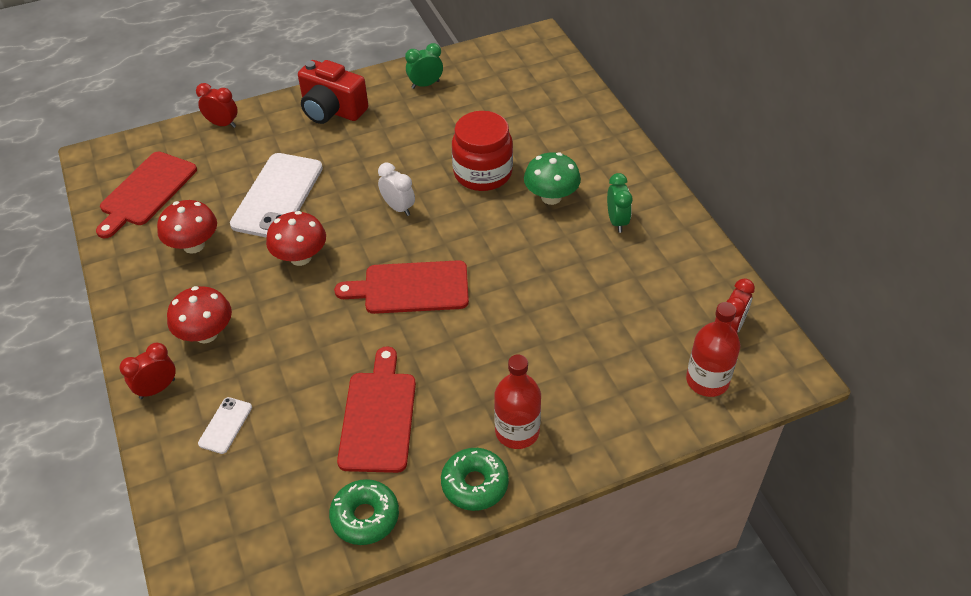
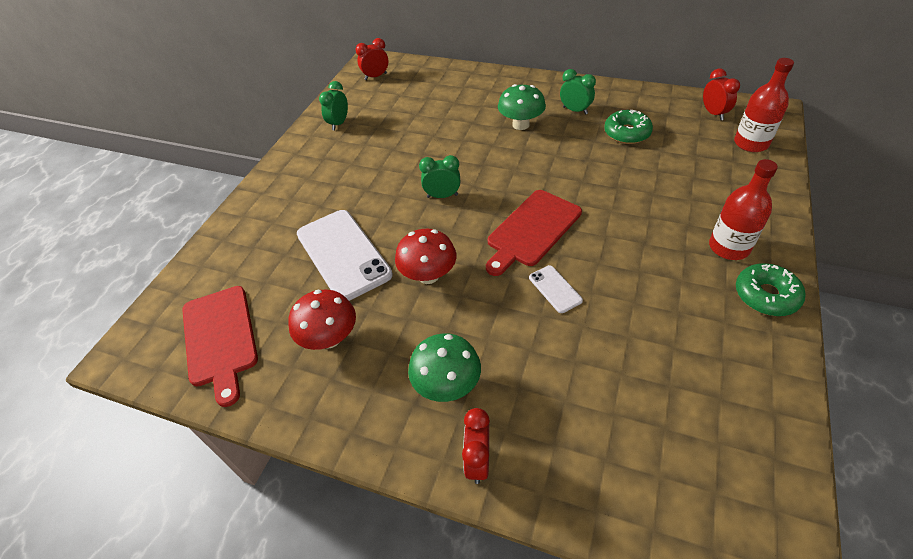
camera: 45 degrees left, 0 degrees up
red mushroom [167,286,232,343] -> green mushroom [408,334,481,402]
red clock [196,83,238,128] -> red clock moved to [355,38,388,80]
white phone [198,397,252,454] -> white phone moved to [529,265,583,313]
red camera [298,60,368,124] -> none
green donut [329,479,399,545] -> green donut moved to [604,110,653,144]
red cutting board [337,346,416,473] -> none
white clock [378,162,415,216] -> green clock [419,155,460,198]
red jar [452,111,513,191] -> none

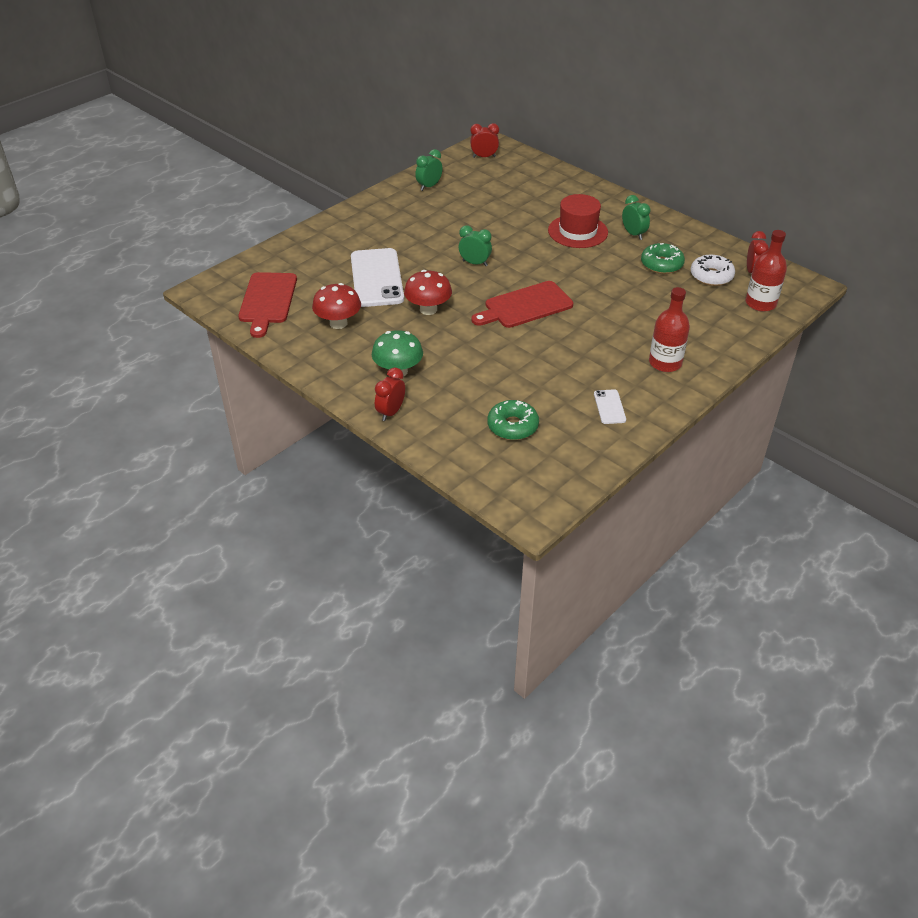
camera: 20 degrees right, 5 degrees down
green mushroom [498,84,546,130] -> red hat [548,194,608,248]
white phone [529,265,583,313] -> white phone moved to [594,389,626,424]
green donut [736,263,805,316] -> green donut moved to [487,400,539,440]
none -> white donut [691,255,735,286]

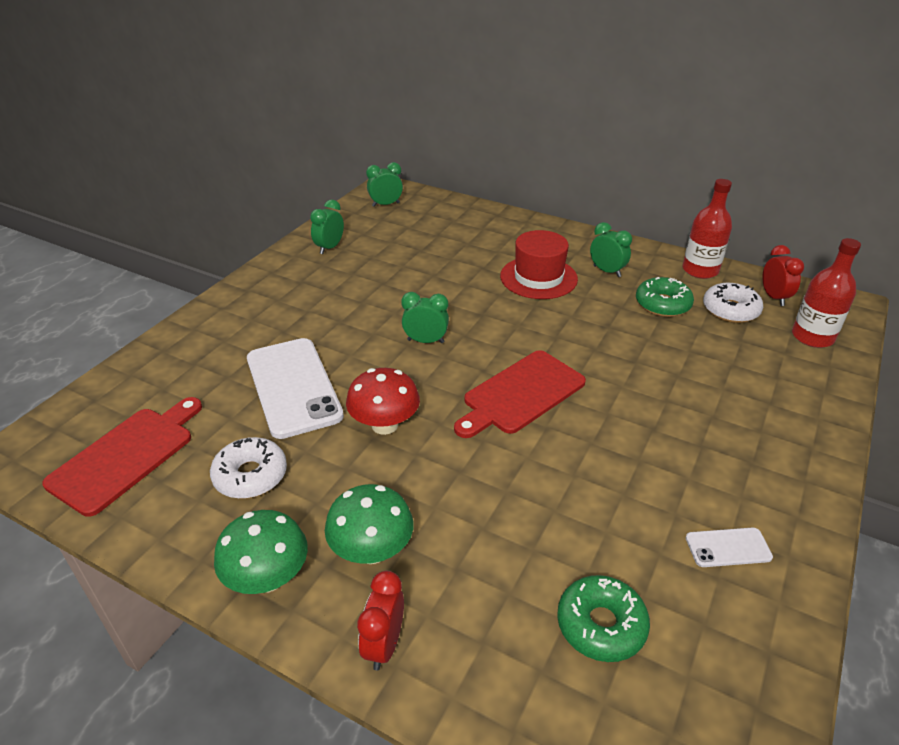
camera: 15 degrees left, 5 degrees down
red cutting board [238,272,297,338] -> red cutting board turned 135 degrees counterclockwise [42,397,202,517]
red mushroom [312,283,361,329] -> white donut [210,437,287,499]
red clock [470,123,499,158] -> green clock [366,162,403,207]
white phone [594,389,626,424] -> white phone turned 75 degrees counterclockwise [686,528,773,567]
red bottle [649,287,690,372] -> red bottle moved to [683,179,732,279]
none -> green mushroom [214,510,308,594]

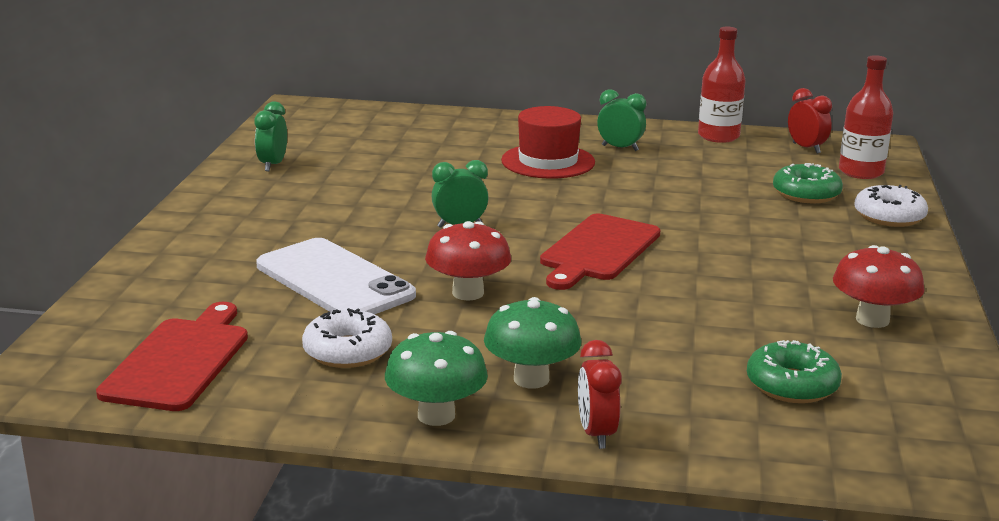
camera: 20 degrees left, 15 degrees down
green clock [366,162,403,207] -> none
green donut [636,277,694,317] -> green donut moved to [773,163,843,203]
white phone [686,528,773,567] -> red mushroom [833,245,924,328]
white donut [703,283,763,323] -> white donut moved to [854,185,928,227]

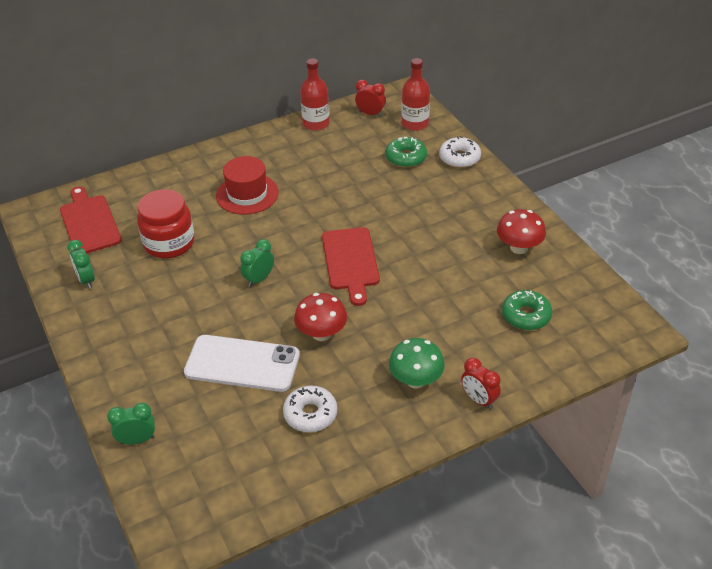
camera: 35 degrees left, 20 degrees up
red cutting board [96,302,248,411] -> red cutting board moved to [60,186,122,254]
green mushroom [385,331,488,426] -> none
green clock [597,89,646,151] -> green clock moved to [107,403,155,445]
none -> red jar [137,189,195,259]

